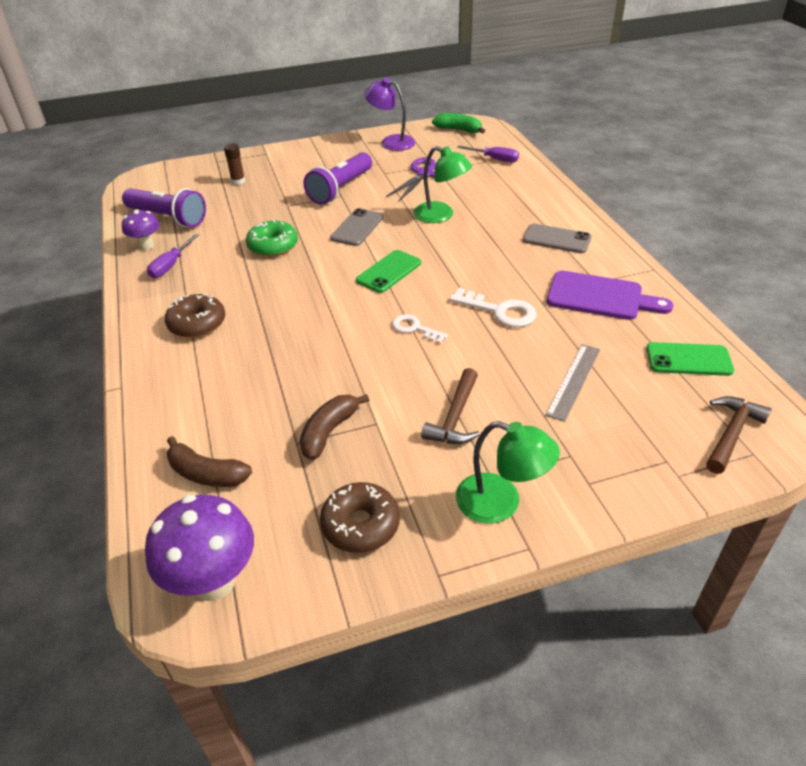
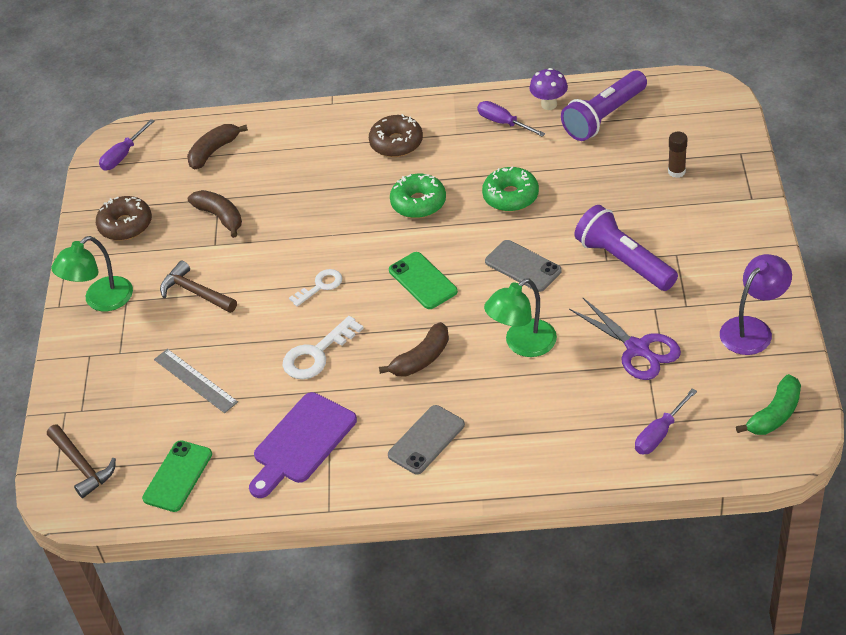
camera: 110 degrees right, 5 degrees up
purple mushroom [145,495,254,601] -> purple screwdriver [99,119,155,170]
none -> brown banana [379,322,449,377]
none -> green donut [390,174,446,218]

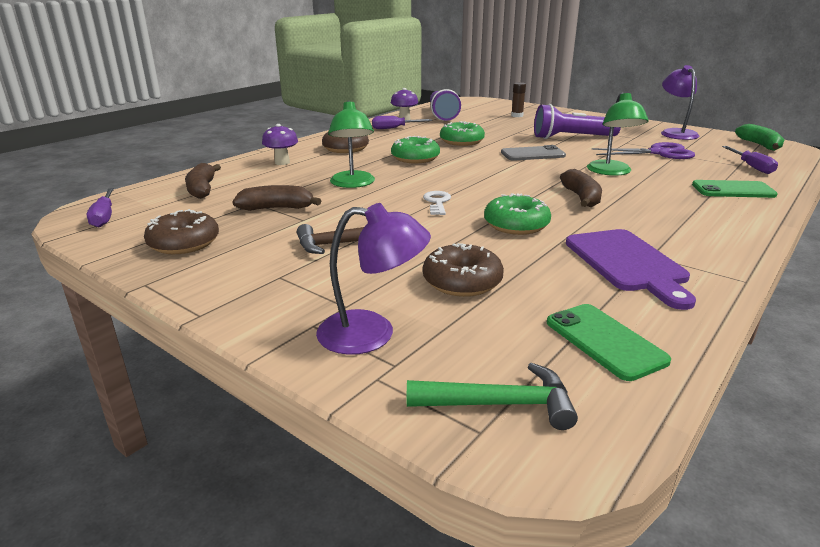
camera: 55 degrees left, 20 degrees down
brown hammer [47,424,116,498] -> green hammer [407,363,578,430]
green lamp [51,236,133,311] -> green lamp moved to [328,100,375,188]
grey ruler [154,349,238,413] -> brown donut [423,243,504,297]
white key [283,316,364,379] -> green donut [484,193,551,235]
grey phone [388,405,465,474] -> none
green phone [389,252,458,309] -> green phone moved to [692,180,778,198]
none -> purple mushroom [262,124,298,165]
none -> purple lamp [316,203,431,355]

